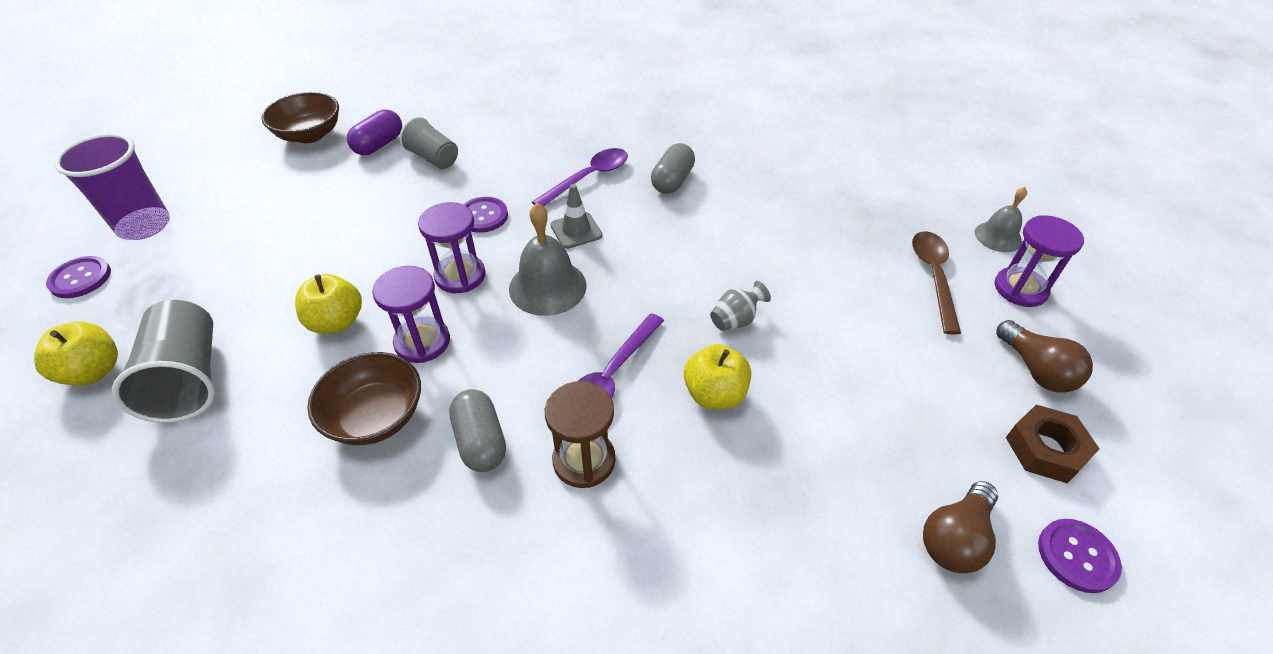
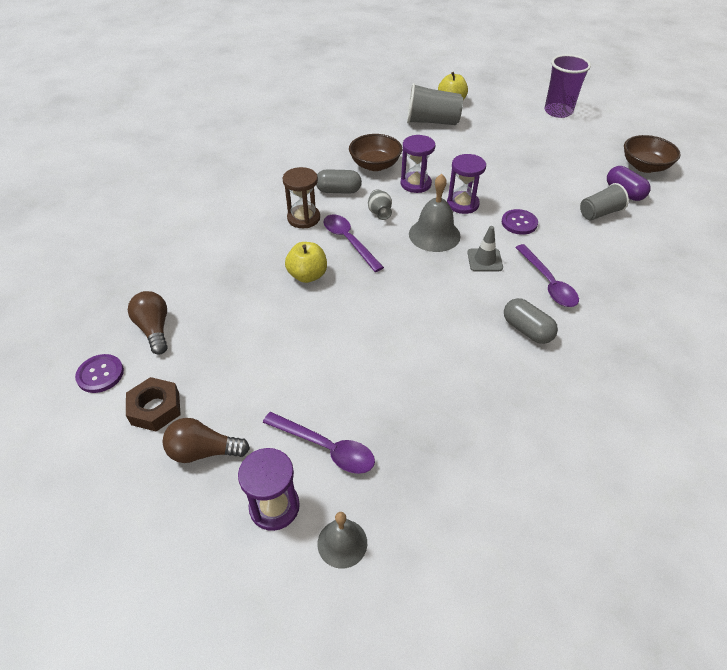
camera: 115 degrees right, 0 degrees up
purple button [46,256,111,298] -> none
yellow apple [295,274,362,334] -> none
grey vase [710,281,771,331] -> grey vase moved to [368,189,392,220]
brown spoon [912,231,961,335] -> purple spoon [263,412,375,474]

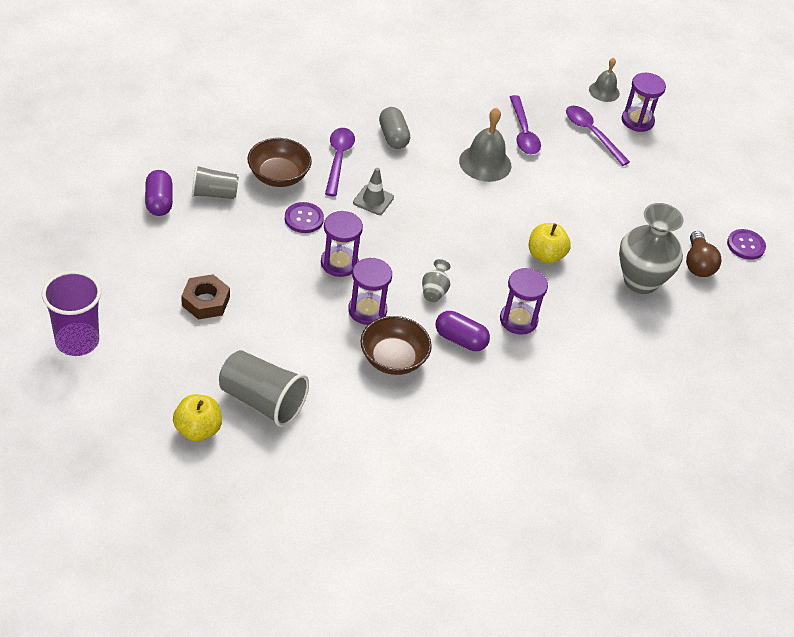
camera: 160 degrees left, 0 degrees up
brown nut [126,377,181,432] -> brown nut moved to [181,274,230,320]
brown light bulb [162,418,250,463] -> none
brown hourglass [282,167,320,228] -> purple hourglass [500,268,548,335]
grey capsule [316,169,362,194] -> purple capsule [436,311,490,351]
purple spoon [323,215,384,272] -> purple spoon moved to [510,95,541,154]
grey bell [409,174,461,252] -> grey bell moved to [459,108,511,182]
brown bowl [624,135,680,173] -> brown bowl moved to [247,138,312,187]
none -> grey vase [619,203,684,294]

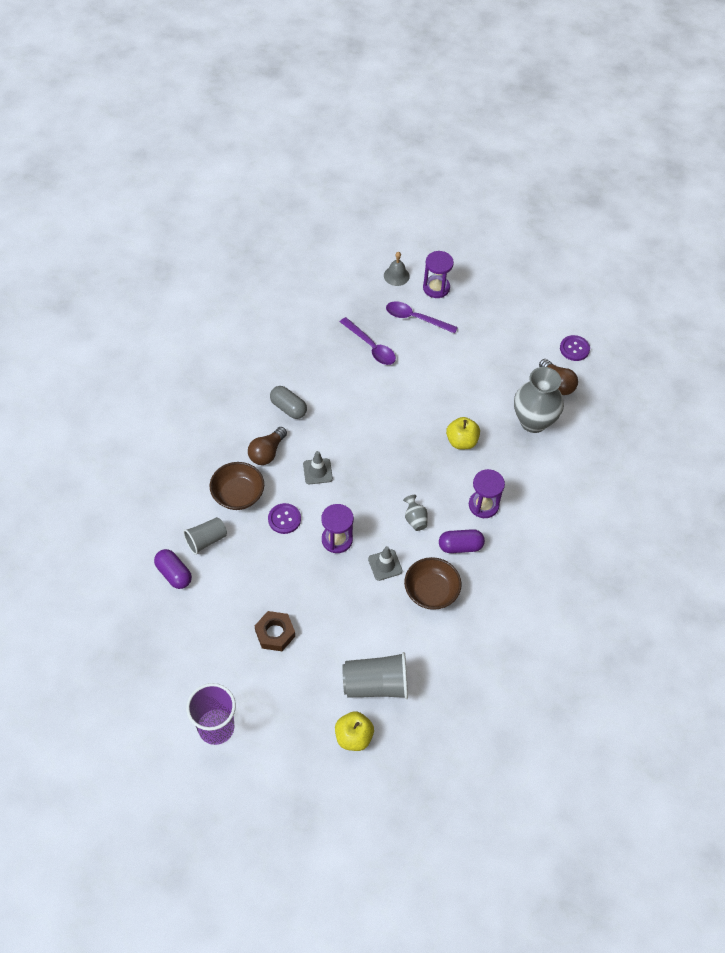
camera: 30 degrees left, 10 degrees up
purple spoon [325,128,355,196] -> brown light bulb [248,427,287,465]
purple hourglass [348,258,392,325] -> grey traffic cone [368,546,403,581]
grey bell [459,108,511,182] -> none

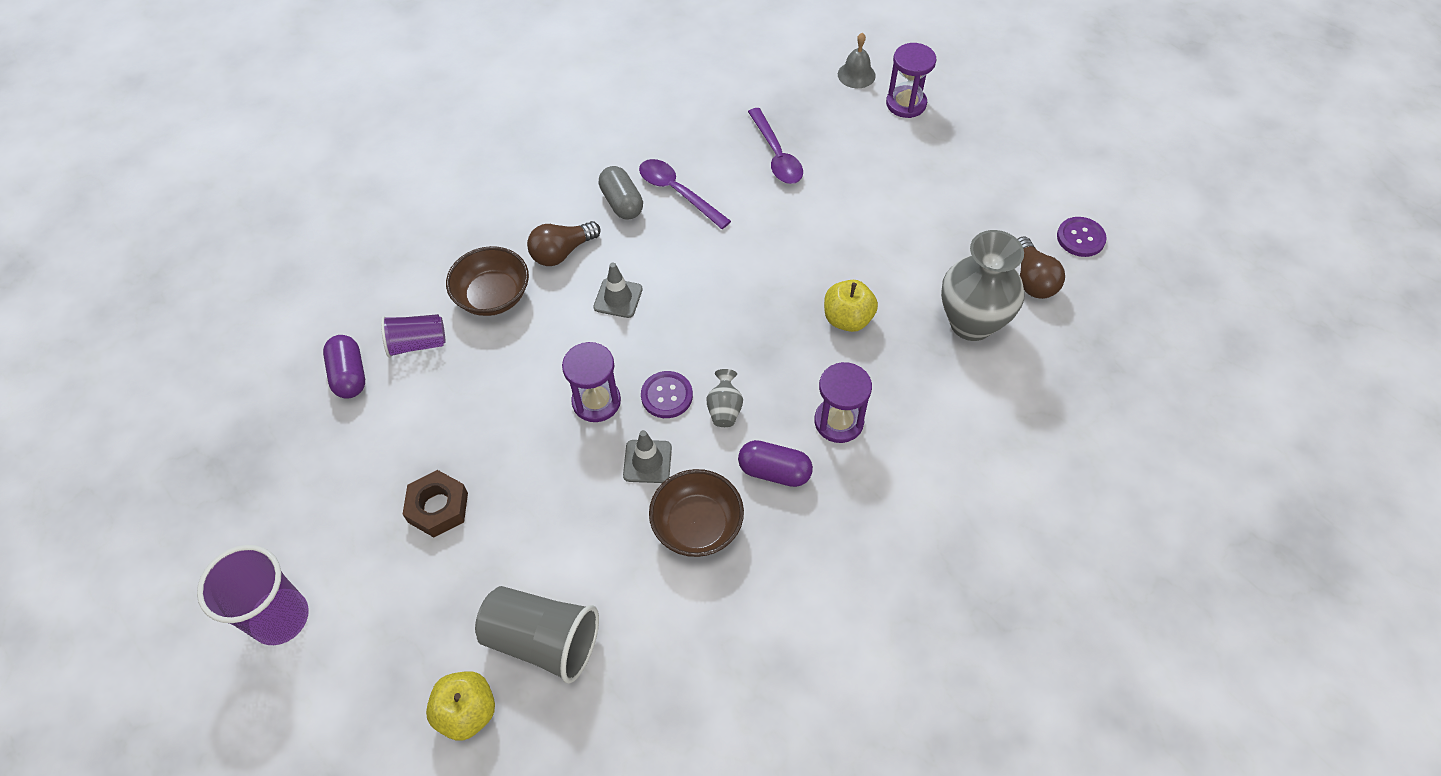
camera: 25 degrees right, 0 degrees up
grey cup [183,517,227,555] -> purple cup [381,314,445,358]
purple button [268,503,301,534] -> purple button moved to [641,371,693,418]
purple spoon [386,301,458,334] -> purple spoon moved to [639,159,731,229]

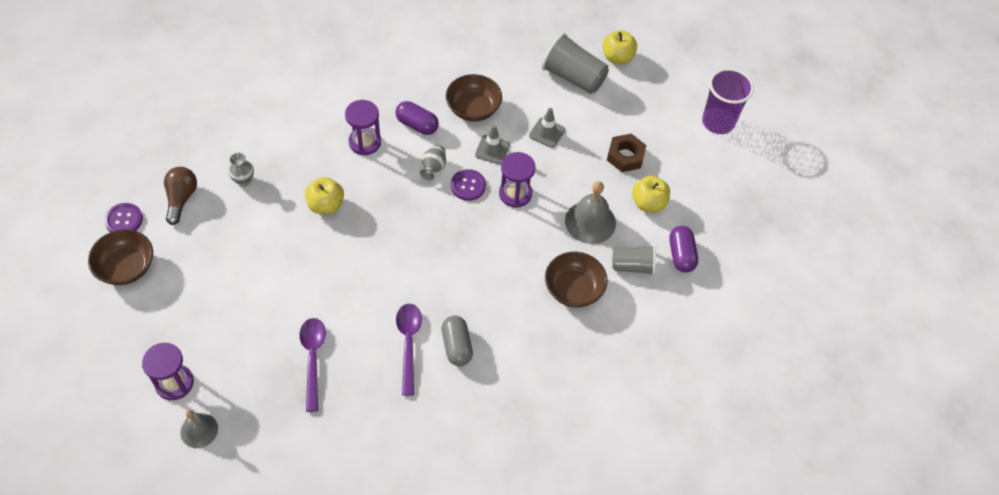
camera: 170 degrees left, 0 degrees up
purple cup [381,314,445,358] -> grey cup [612,245,656,275]
brown light bulb [527,221,601,266] -> none
grey traffic cone [593,263,643,318] -> grey traffic cone moved to [529,108,565,148]
purple spoon [639,159,731,229] -> purple spoon turned 150 degrees counterclockwise [396,304,422,396]
grey vase [941,230,1025,341] -> grey vase [228,153,254,186], size x0.45
none -> brown bowl [88,229,153,285]
none -> grey bell [565,181,616,244]
none -> yellow apple [632,175,670,212]

